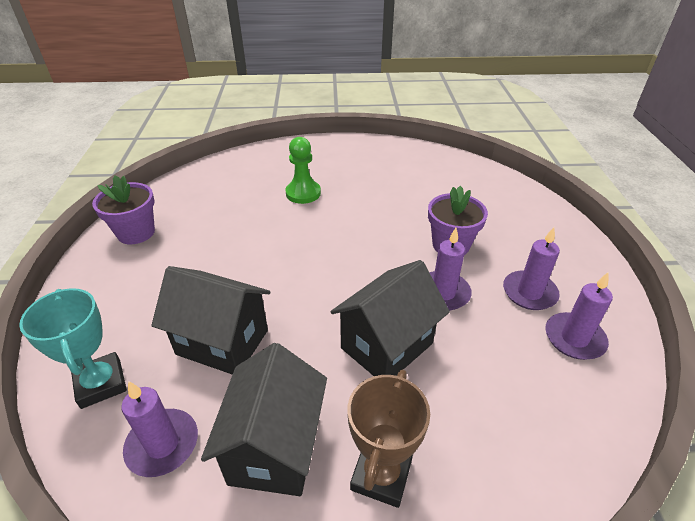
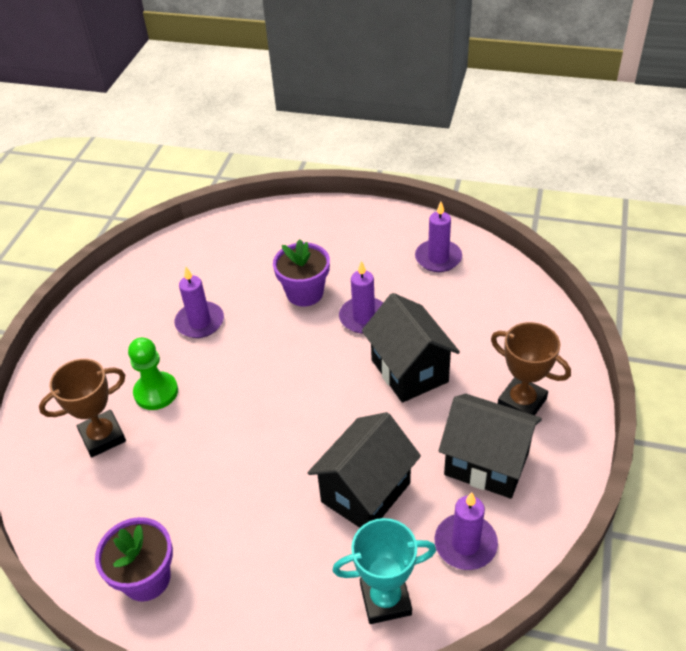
camera: 70 degrees left, 5 degrees up
purple candle [503,227,560,310] -> purple candle moved to [175,267,224,338]
none -> brown trophy [39,359,126,457]

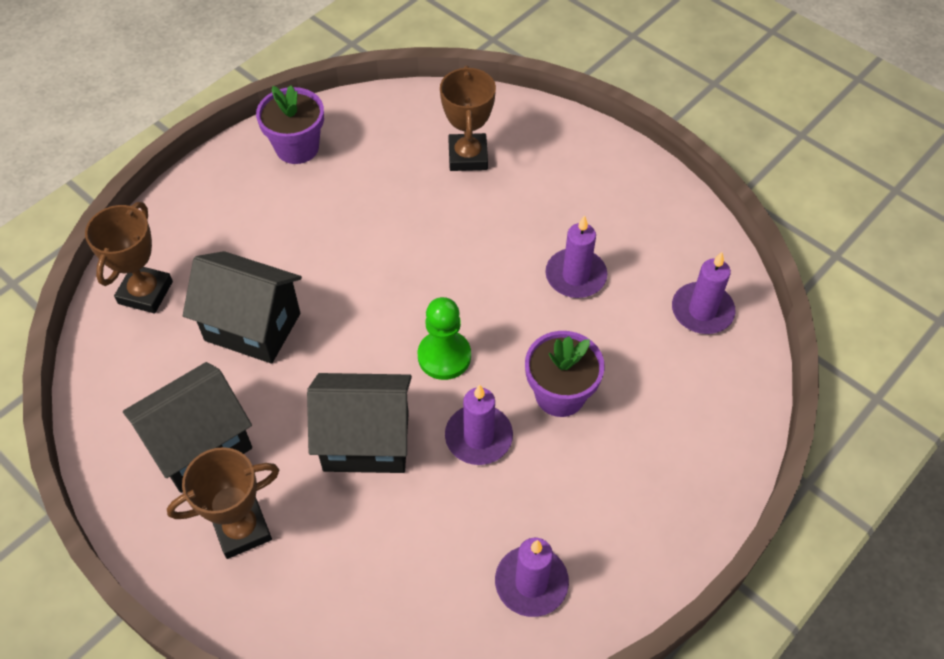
camera: 115 degrees right, 10 degrees up
green pawn [128,337,178,410] -> green pawn moved to [418,297,471,380]
black house [308,412,421,528] -> black house turned 45 degrees counterclockwise [183,251,302,364]
turquoise trophy [332,518,436,624] -> brown trophy [85,202,173,313]
purple candle [435,492,498,570] -> purple candle moved to [672,252,736,334]

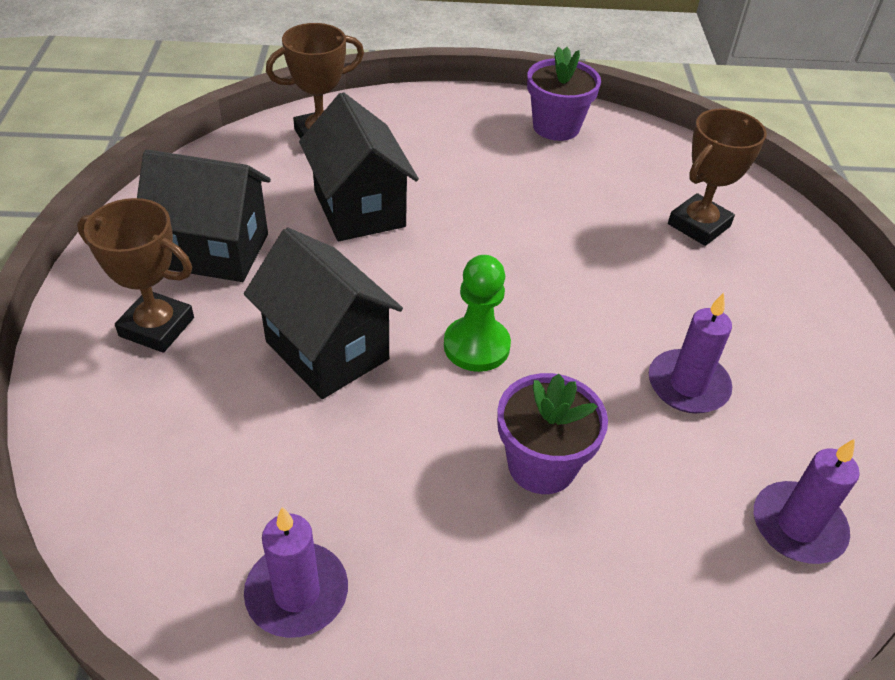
camera: 45 degrees right, 10 degrees down
purple candle [445,384,513,465] -> none

